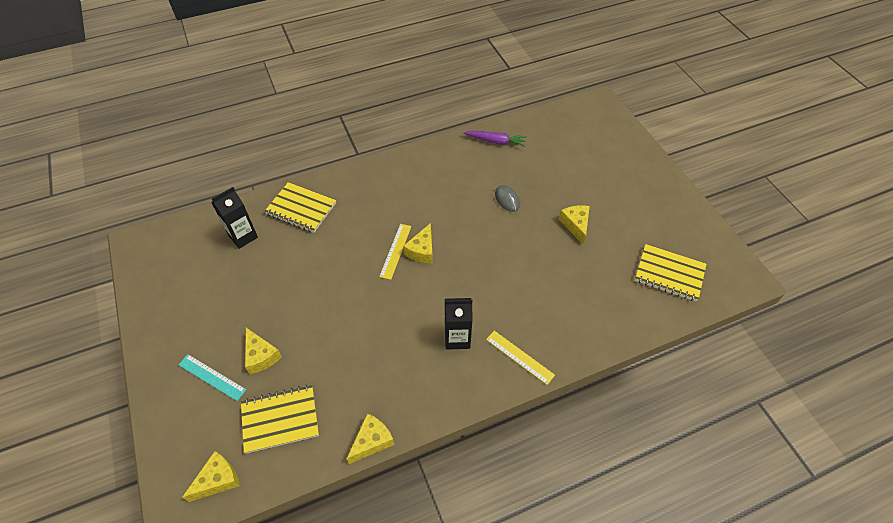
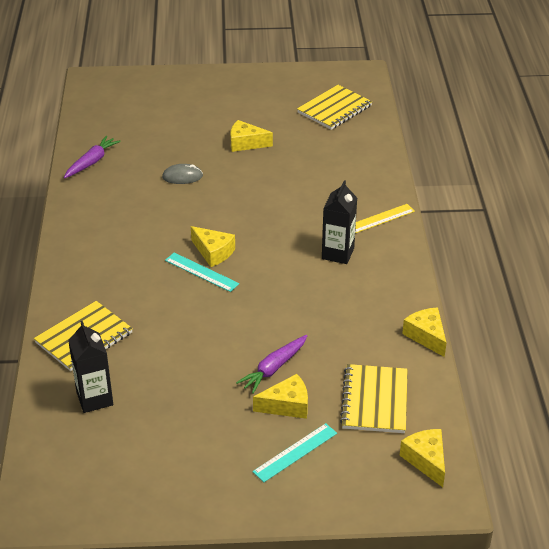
camera: 70 degrees left, 15 degrees down
yellow ruler [379,224,411,280] -> turquoise ruler [165,253,239,292]
none -> purple carrot [236,335,307,394]

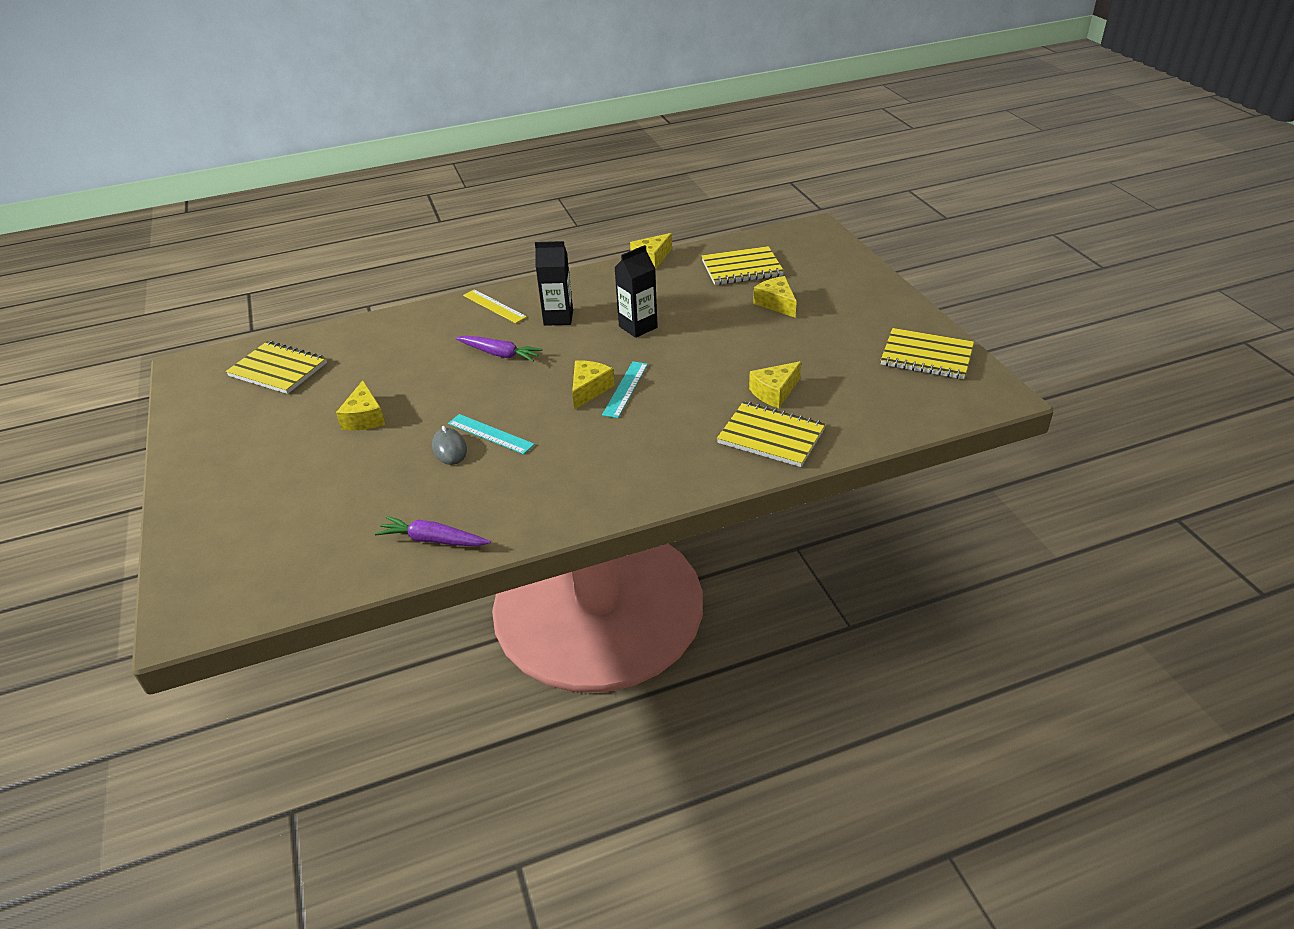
camera: 105 degrees left, 0 degrees up
black carton [68,321,113,413] -> black carton moved to [614,245,658,338]
purple carrot [236,335,307,394] -> purple carrot moved to [456,336,543,362]
turquoise ruler [252,423,337,482] -> turquoise ruler moved to [448,414,535,454]
yellow cheese [399,429,445,487] -> yellow cheese moved to [749,361,801,408]
none -> yellow notebook [881,328,974,379]

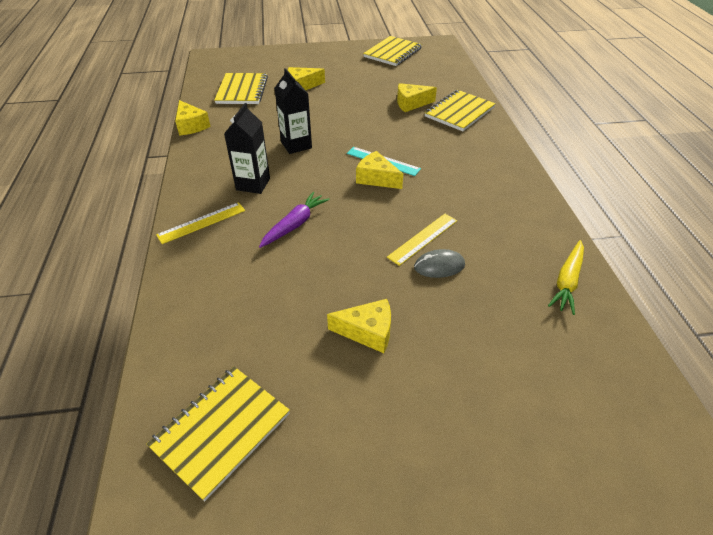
camera: 80 degrees left, 5 degrees up
purple carrot [375,516,491,546] -> yellow carrot [548,240,584,315]
turquoise ruler [448,414,535,454] -> yellow ruler [387,214,457,266]
yellow cheese [749,361,801,408] -> yellow cheese turned 105 degrees clockwise [397,83,437,112]

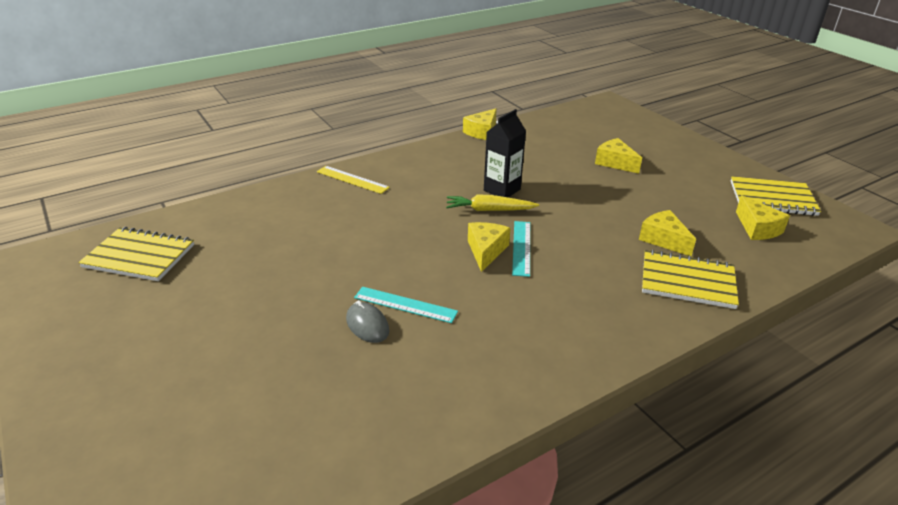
camera: 65 degrees right, 10 degrees down
yellow notebook [214,73,268,104] -> none
black carton [224,103,270,194] -> none
purple carrot [259,192,330,248] -> none
yellow cheese [327,299,391,353] -> yellow cheese moved to [736,195,790,240]
yellow ruler [387,214,457,266] -> turquoise ruler [354,287,458,323]
yellow carrot [548,240,584,315] -> yellow carrot moved to [446,194,539,211]

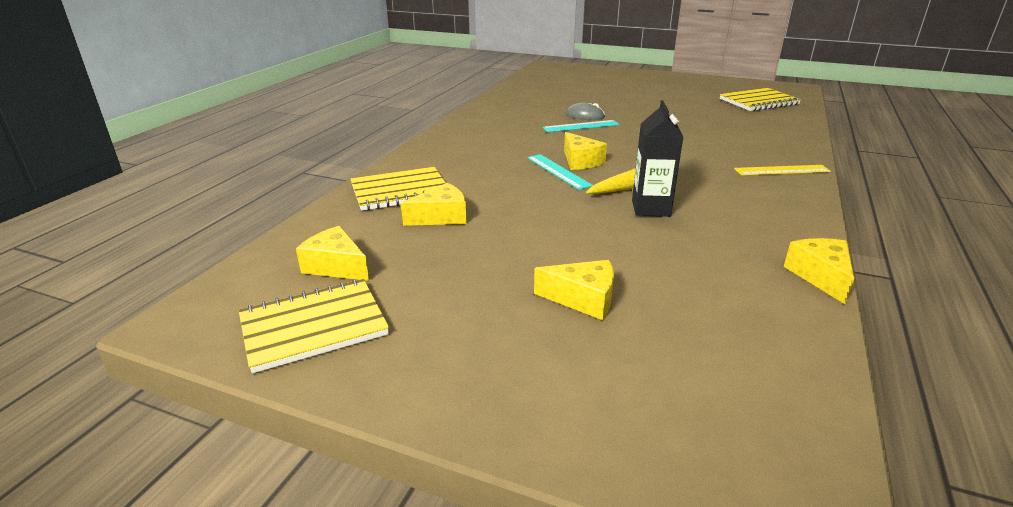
camera: 145 degrees right, 5 degrees down
yellow cheese [639,210,696,256] -> yellow cheese turned 45 degrees counterclockwise [401,183,467,226]

